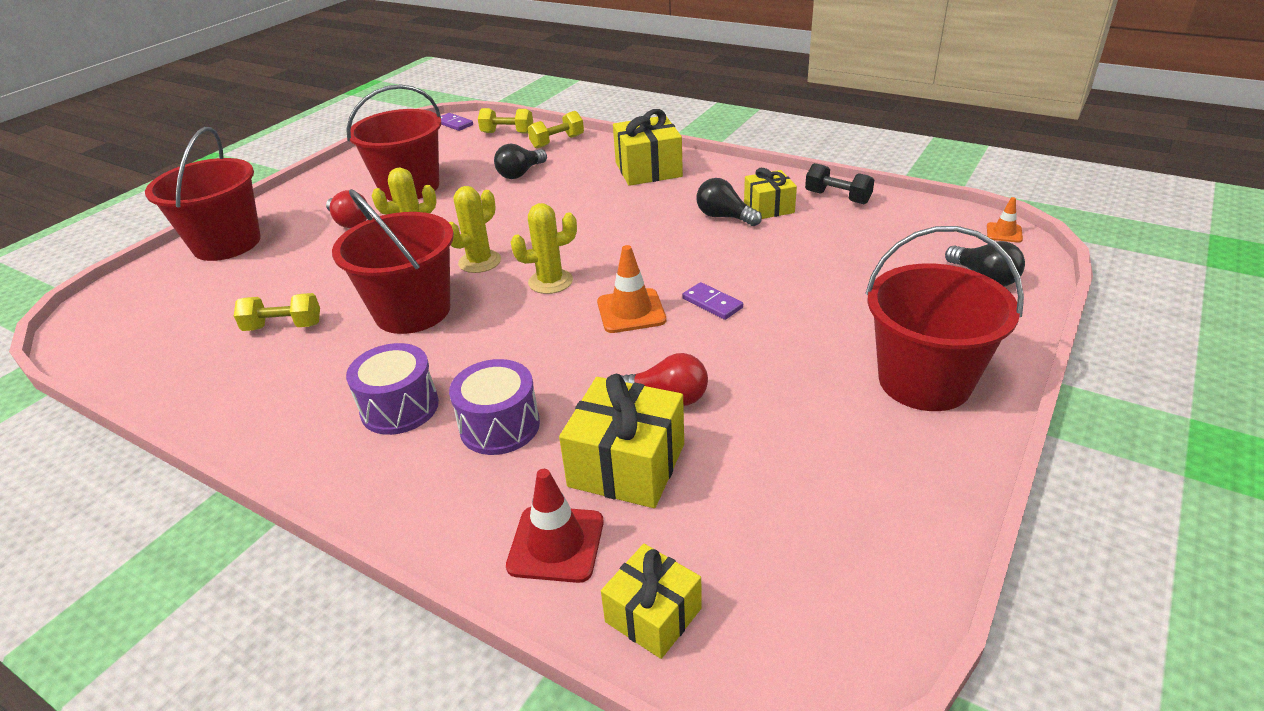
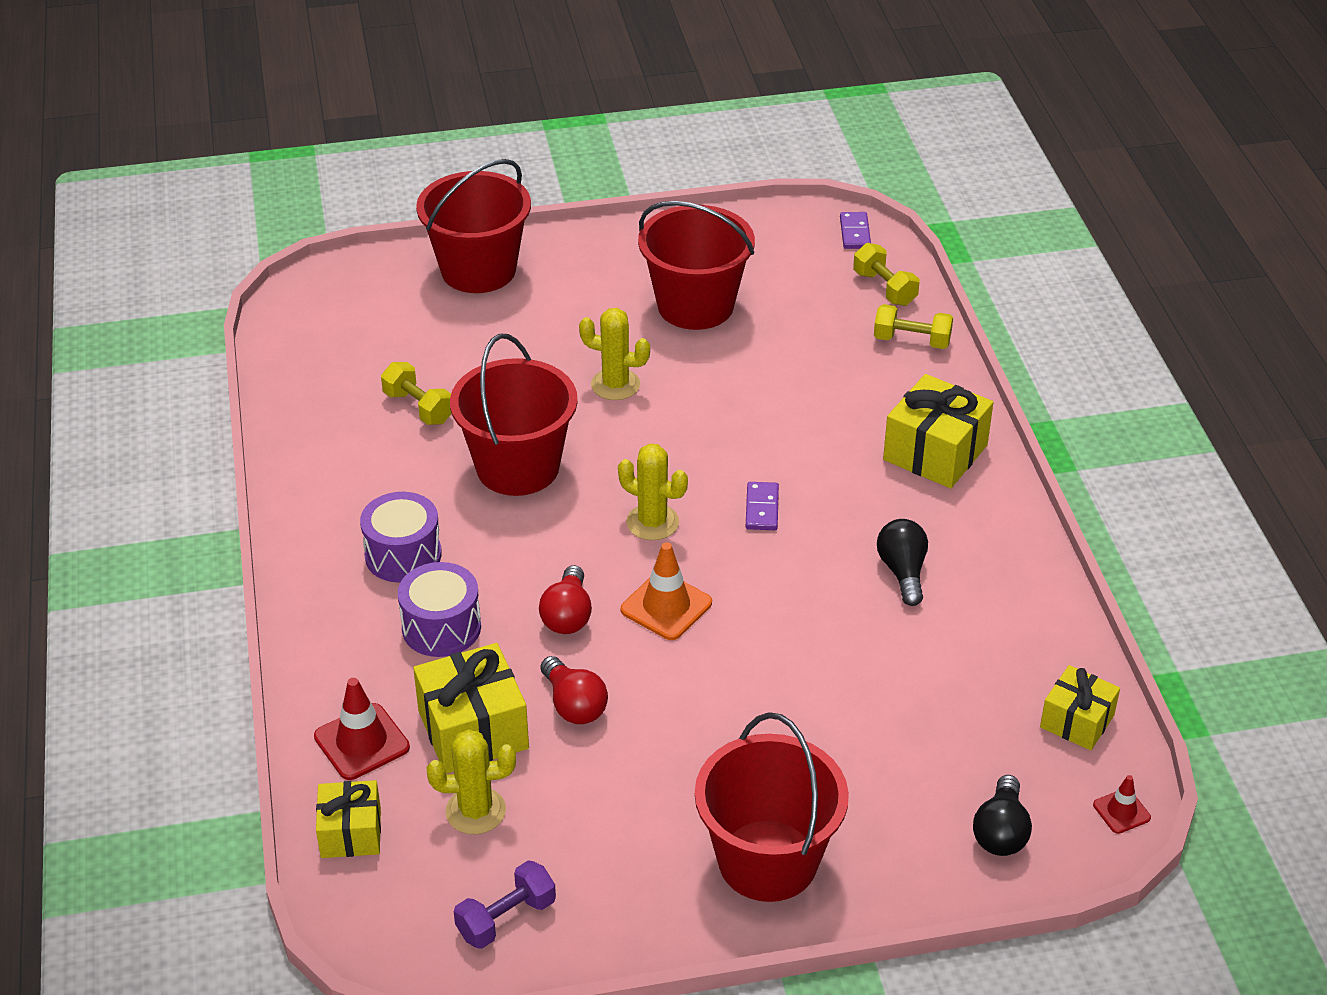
camera: 45 degrees right, 5 degrees up
red light bulb [326,190,369,228] -> red light bulb moved to [539,565,592,634]
yellow cactus [449,186,501,273] -> yellow cactus moved to [427,729,516,834]
black light bulb [494,143,547,179] -> none
purple domino [682,282,743,320] -> purple domino moved to [746,482,779,530]
yellow gift [744,168,797,219] -> yellow gift moved to [1040,665,1120,750]
black dumbbell [805,163,874,204] -> none
orange traffic cone [987,197,1023,242] -> red traffic cone [1093,775,1151,834]
none -> purple dumbbell [454,860,556,949]

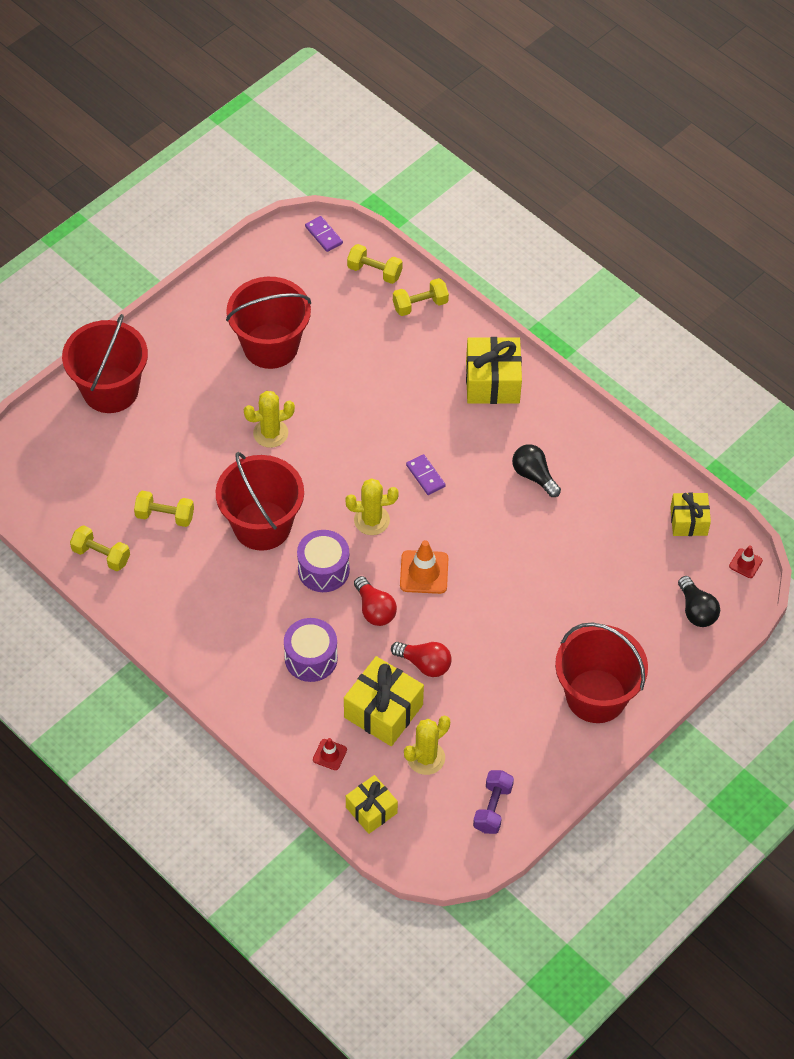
camera: 35 degrees left, 15 degrees up
red traffic cone [314,678,410,780] -> red traffic cone [313,738,347,770], size x0.57
purple drum [360,492,442,583] -> purple drum moved to [297,530,350,592]
none -> yellow dumbbell [70,525,130,571]

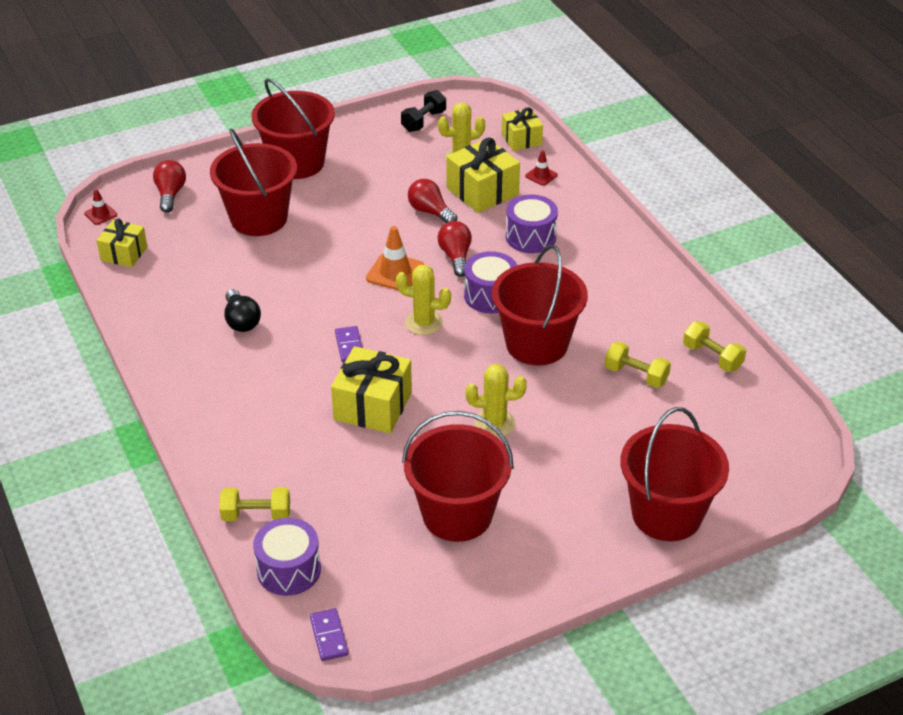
camera: 160 degrees left, 15 degrees down
yellow dumbbell [347,244,403,284] -> purple drum [253,518,321,596]
yellow gift [466,337,522,404] -> yellow gift moved to [331,346,412,434]
purple dumbbell [473,770,514,834] -> black dumbbell [401,90,446,132]
black light bulb [678,576,720,627] -> red light bulb [153,160,186,213]
none -> red bucket [210,128,297,236]

